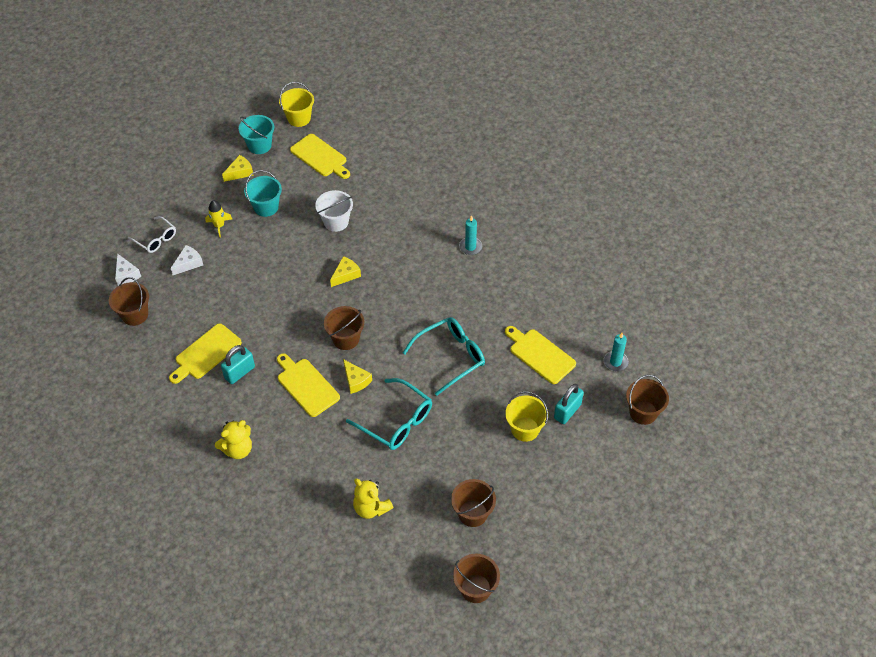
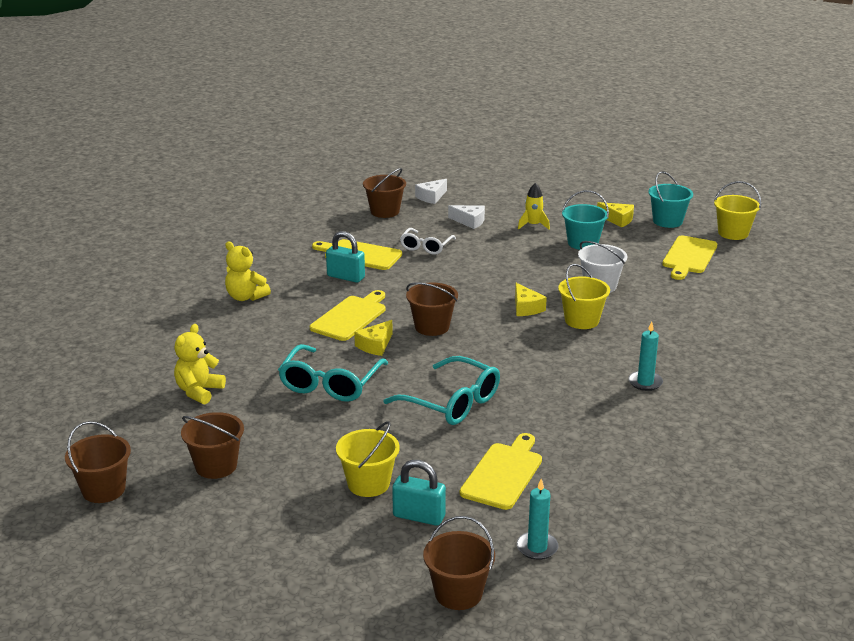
camera: 70 degrees right, 25 degrees down
white glasses [128,216,176,253] -> white glasses moved to [400,228,456,255]
yellow cheese [330,256,361,287] -> yellow cheese turned 45 degrees clockwise [515,283,547,316]
none -> yellow bucket [558,264,610,329]

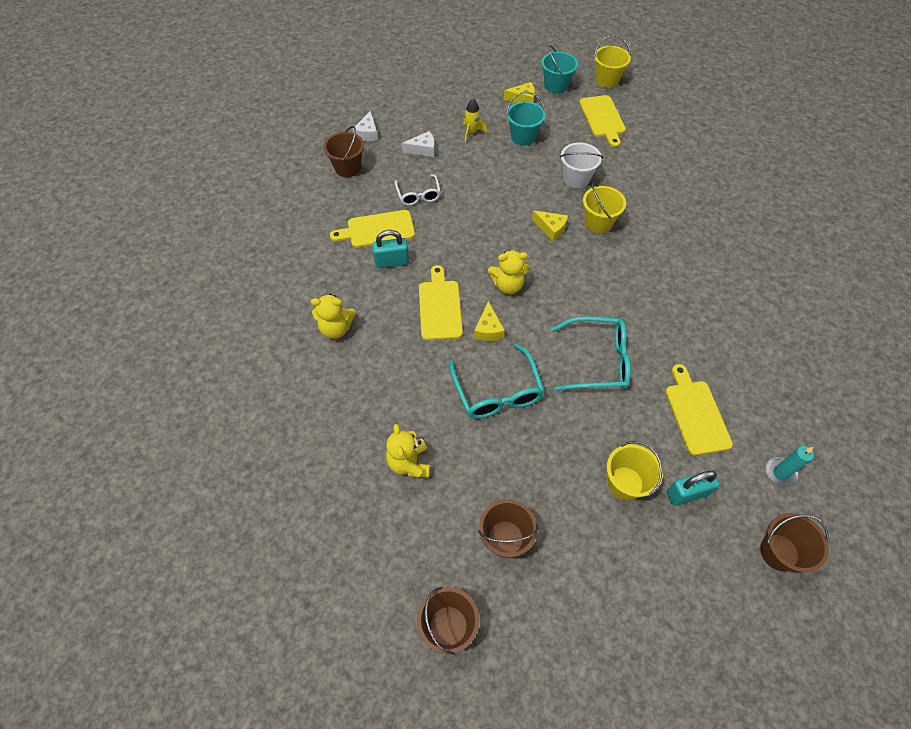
camera: 35 degrees left, 30 degrees up
brown bucket [406,282,458,336] -> yellow teddy bear [488,250,529,294]
turquoise candle [628,321,663,391] -> none

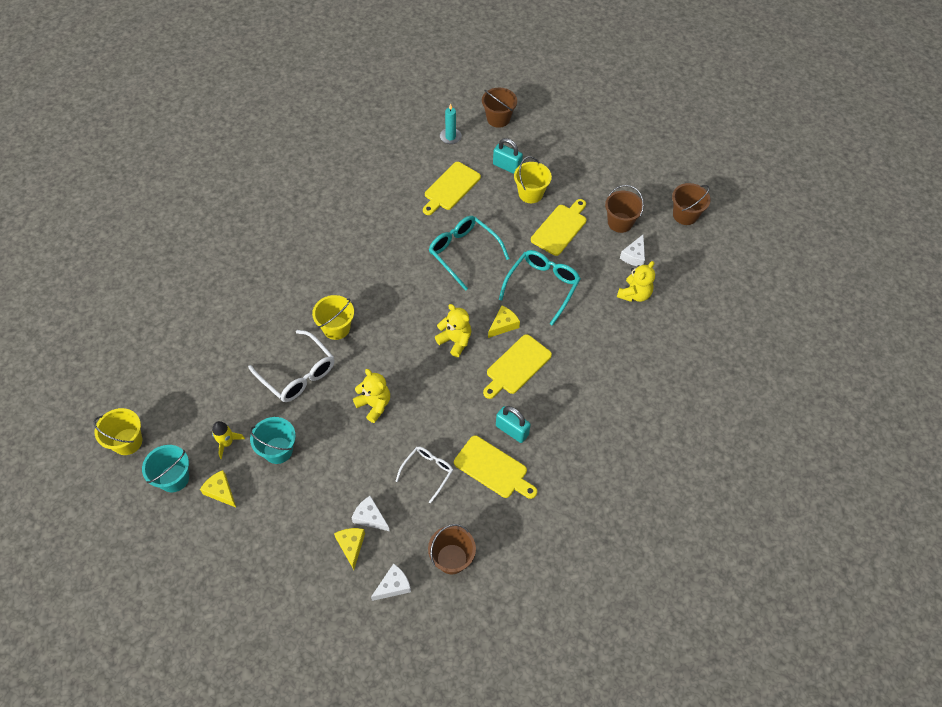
camera: 135 degrees left, 0 degrees up
yellow teddy bear [311,294,355,339] -> yellow teddy bear moved to [353,369,390,423]
yellow rocket [463,99,487,142] -> yellow rocket moved to [212,421,245,459]
yellow cheese [532,210,568,241] -> yellow cheese moved to [334,528,365,570]
white bucket [560,143,603,188] -> white glasses [248,330,334,402]
yellow cutting board [579,95,626,147] -> yellow cutting board moved to [531,199,586,256]
none -> white cheese [620,235,645,266]

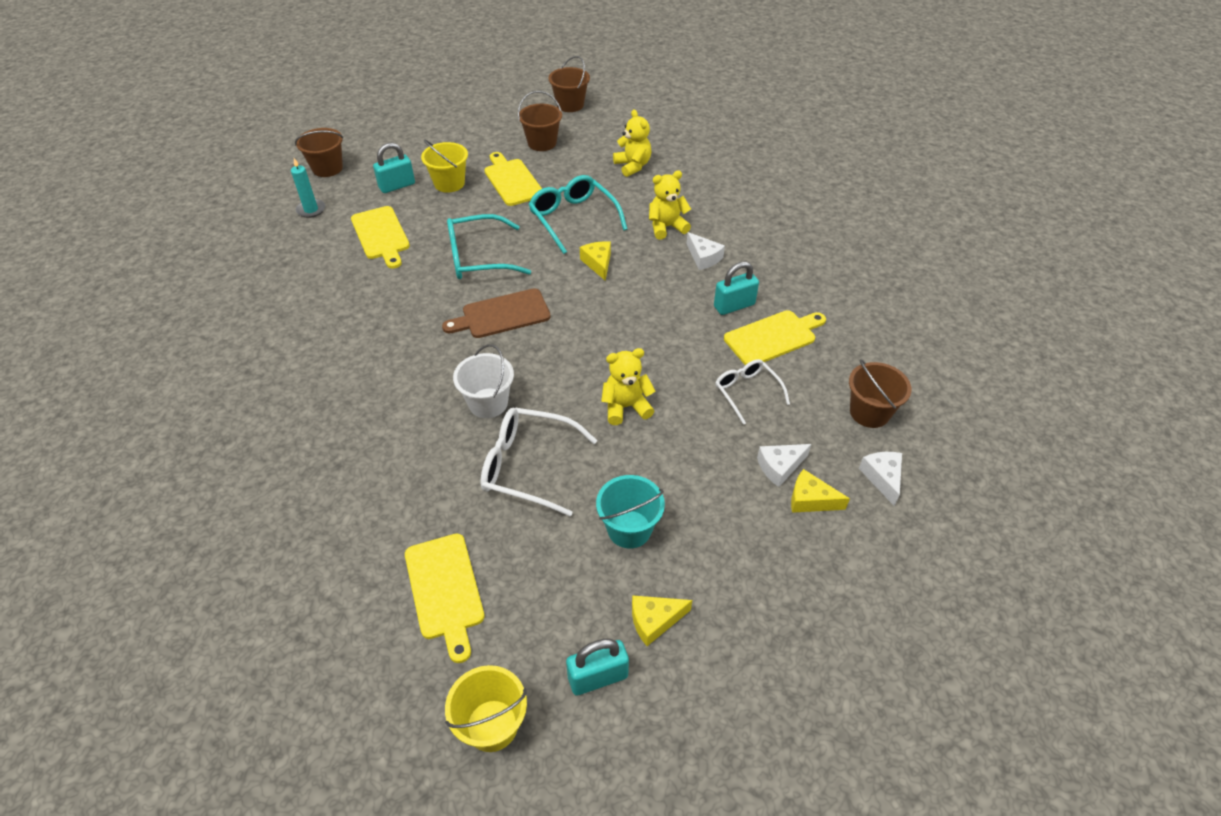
camera: 60 degrees left, 10 degrees down
turquoise bucket [142,445,189,492] -> turquoise padlock [566,639,629,696]
yellow rocket [212,421,245,459] -> none
white glasses [248,330,334,402] -> white glasses turned 150 degrees counterclockwise [480,408,597,516]
yellow bucket [312,295,354,340] -> white bucket [453,344,514,418]
yellow teddy bear [435,304,471,357] -> yellow teddy bear moved to [649,170,691,240]
yellow cutting board [483,334,552,399] -> yellow cutting board moved to [405,534,485,663]
white cheese [620,235,645,266] -> white cheese moved to [687,232,725,270]
none -> brown cutting board [442,288,551,338]

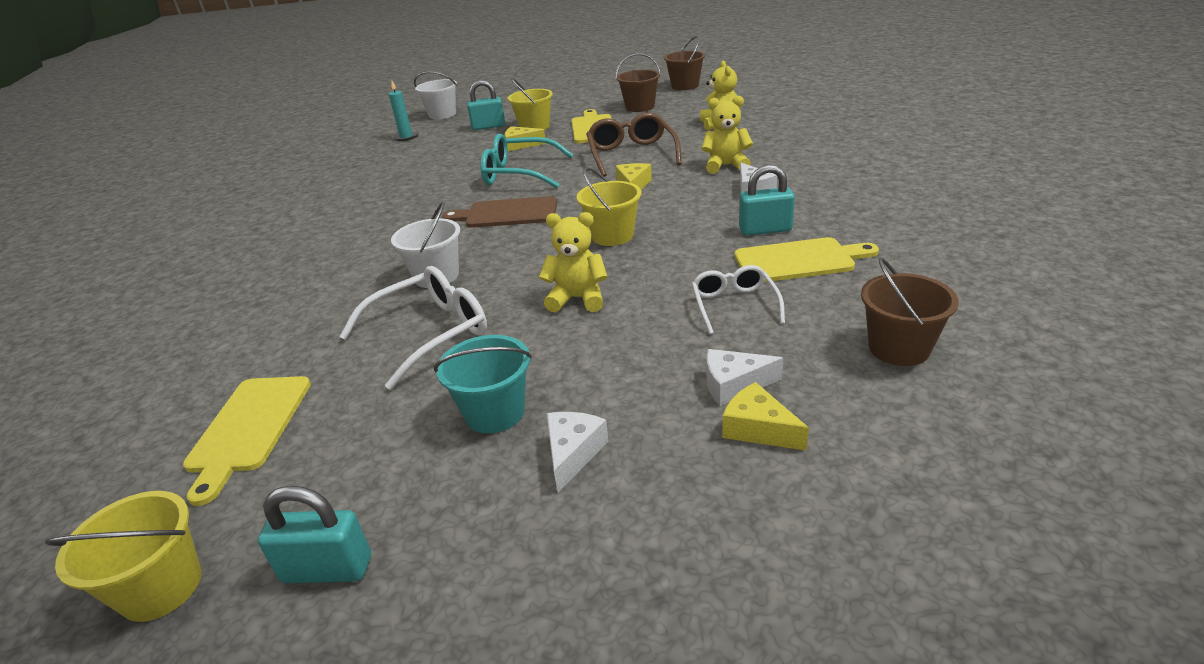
camera: 25 degrees right, 15 degrees down
brown bucket [295,128,343,177] -> white bucket [414,72,457,120]
yellow cutting board [351,206,410,269] -> none
white glasses [480,408,597,516] -> white glasses turned 105 degrees clockwise [339,266,487,390]
turquoise glasses [528,175,627,254] -> brown glasses [586,113,682,177]
yellow cheese [632,595,692,646] -> yellow cheese moved to [505,126,546,151]
white cheese [859,452,902,506] -> white cheese moved to [547,412,609,492]
none -> yellow bucket [577,167,642,246]

